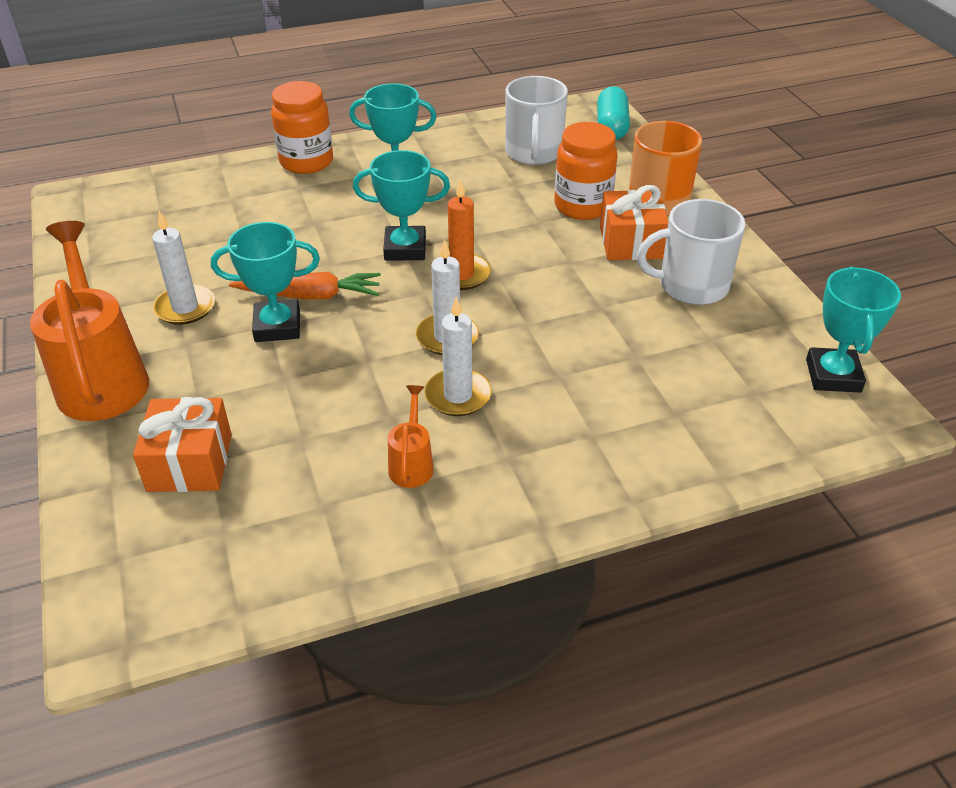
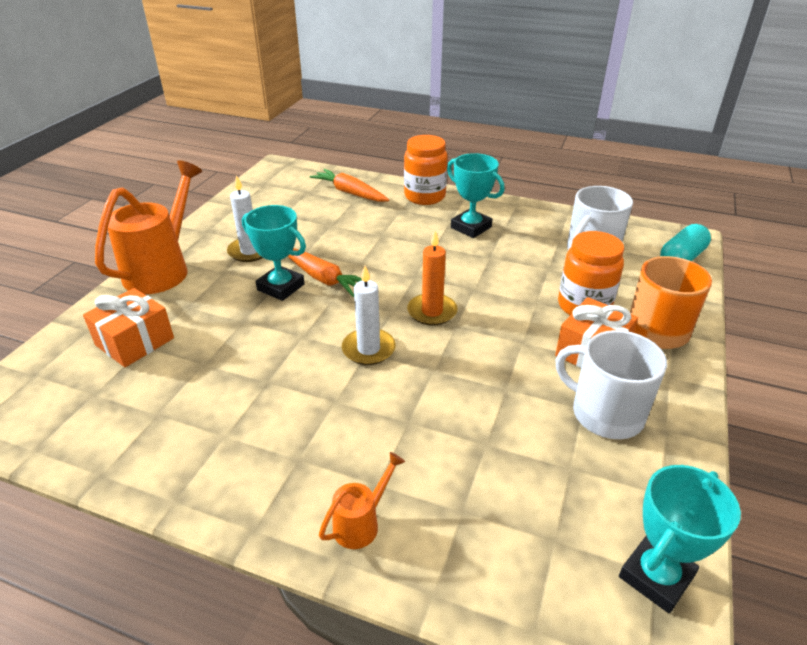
camera: 40 degrees right, 5 degrees down
turquoise trophy [353,150,450,261] -> none
orange watering can [388,385,434,488] -> orange watering can moved to [319,452,405,549]
white candle [424,297,492,416] -> none
none -> orange carrot [310,169,389,202]

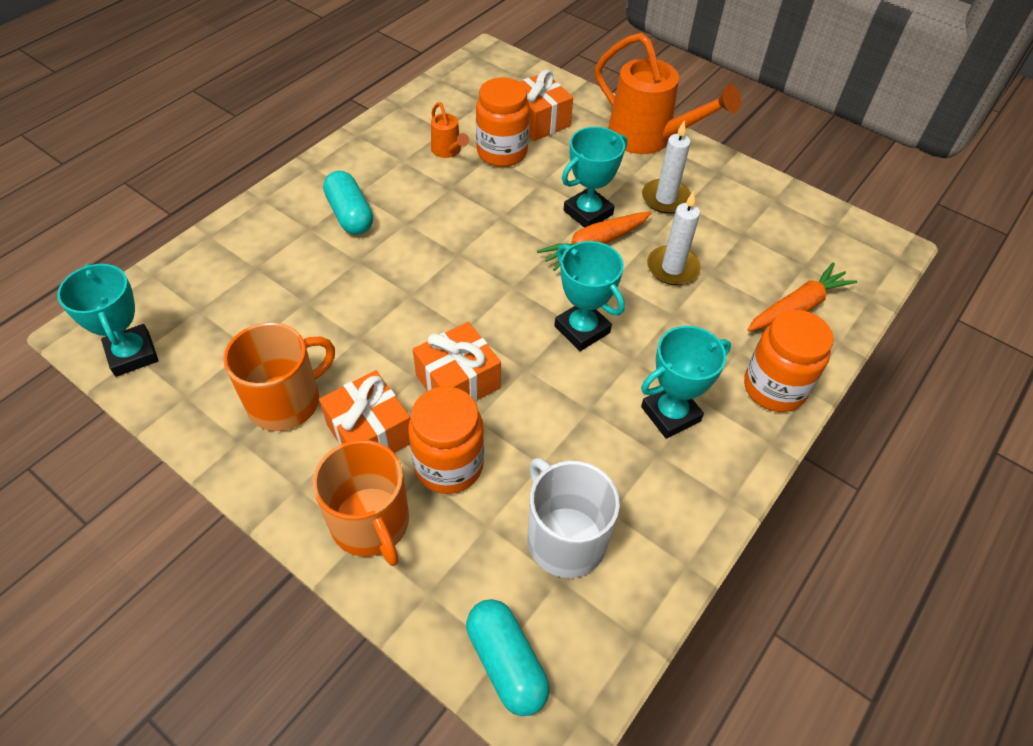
camera: 105 degrees right, 15 degrees up
orange watering can [319,452,405,549] -> orange watering can moved to [431,102,469,158]
white candle [342,266,396,365] -> white candle moved to [647,191,701,285]
orange candle [407,231,458,326] -> none
white mug [556,330,667,439] -> orange mug [223,322,335,431]
none -> turquoise capsule [323,171,373,235]
none -> orange gift [413,322,501,402]
none -> orange jar [476,77,530,167]
none -> turquoise trophy [554,241,625,351]

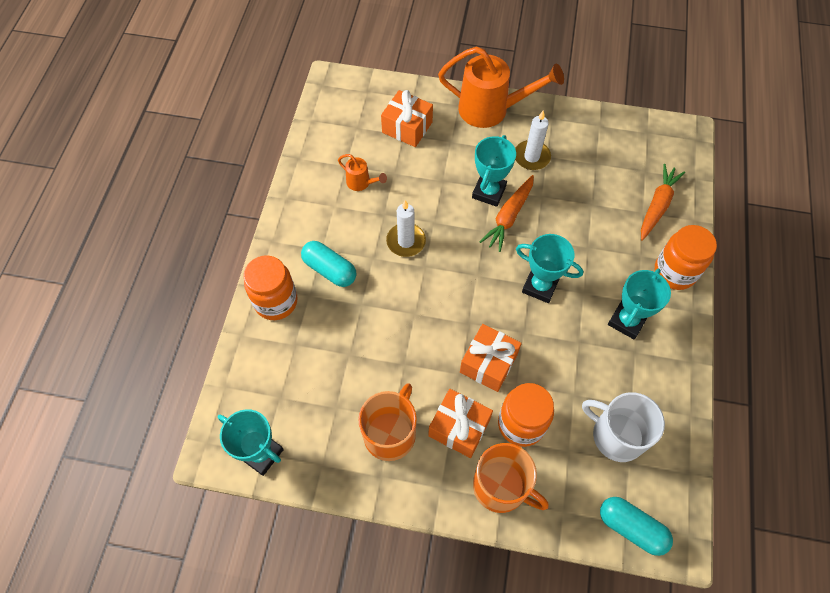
camera: 25 degrees left, 10 degrees up
orange jar [476,77,530,167] -> orange jar moved to [244,255,298,320]
white candle [647,191,701,285] -> white candle moved to [386,200,426,257]

